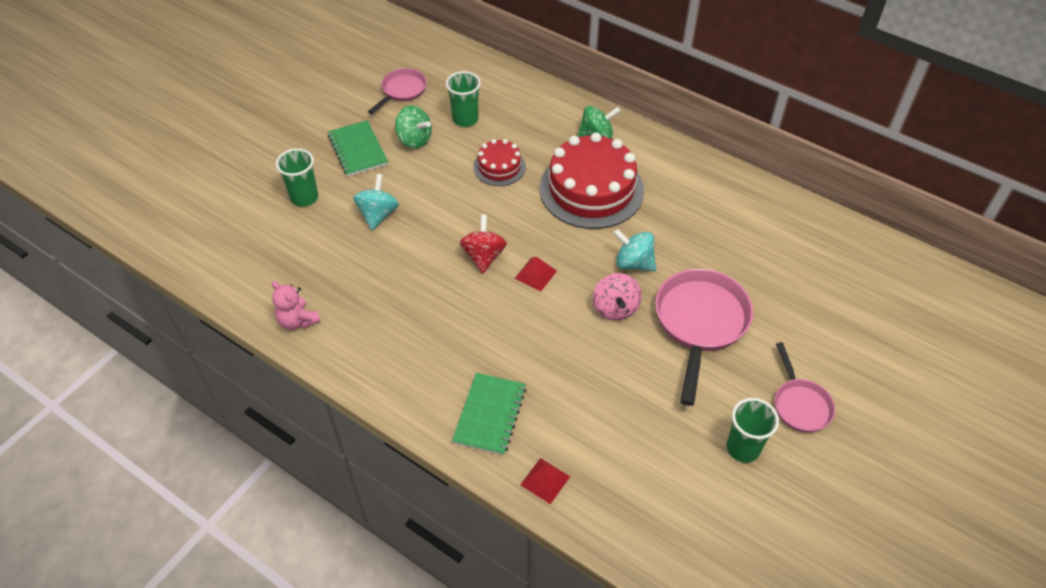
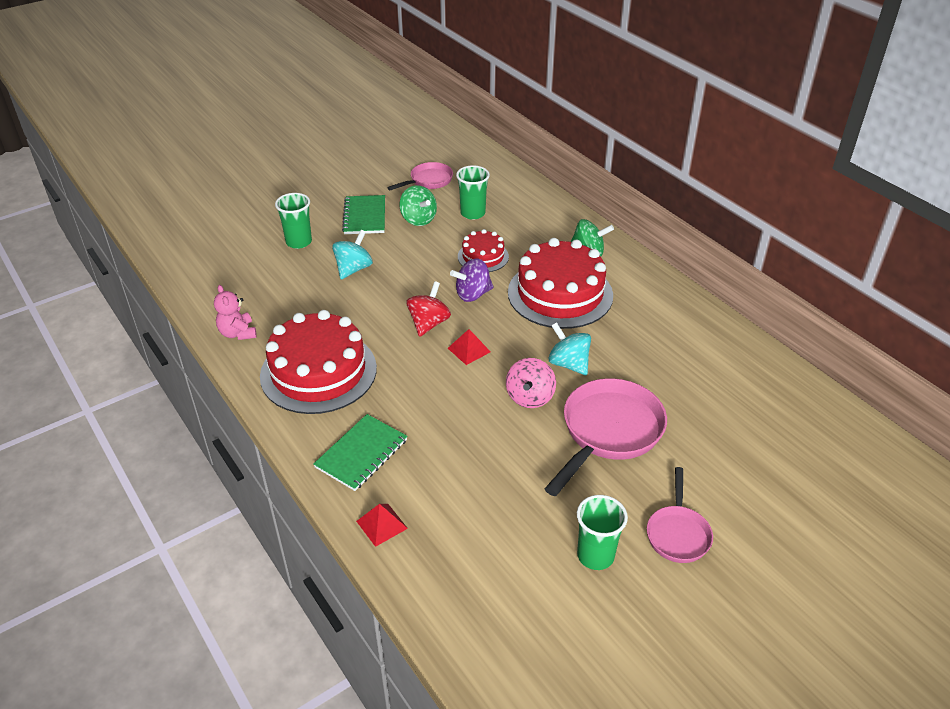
camera: 20 degrees right, 10 degrees down
none -> red cake [260,310,377,414]
none -> purple spinning top [450,258,494,302]

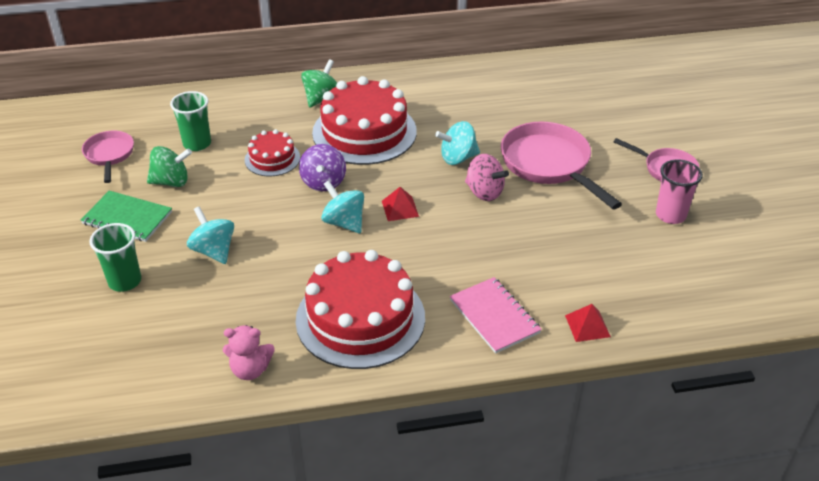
camera: 65 degrees left, 0 degrees up
green notebook [313,414,407,491] -> pink notebook [450,277,542,354]
red spinning top [407,281,451,337] -> turquoise spinning top [321,181,364,233]
green cup [577,495,628,570] -> pink cup [656,159,703,224]

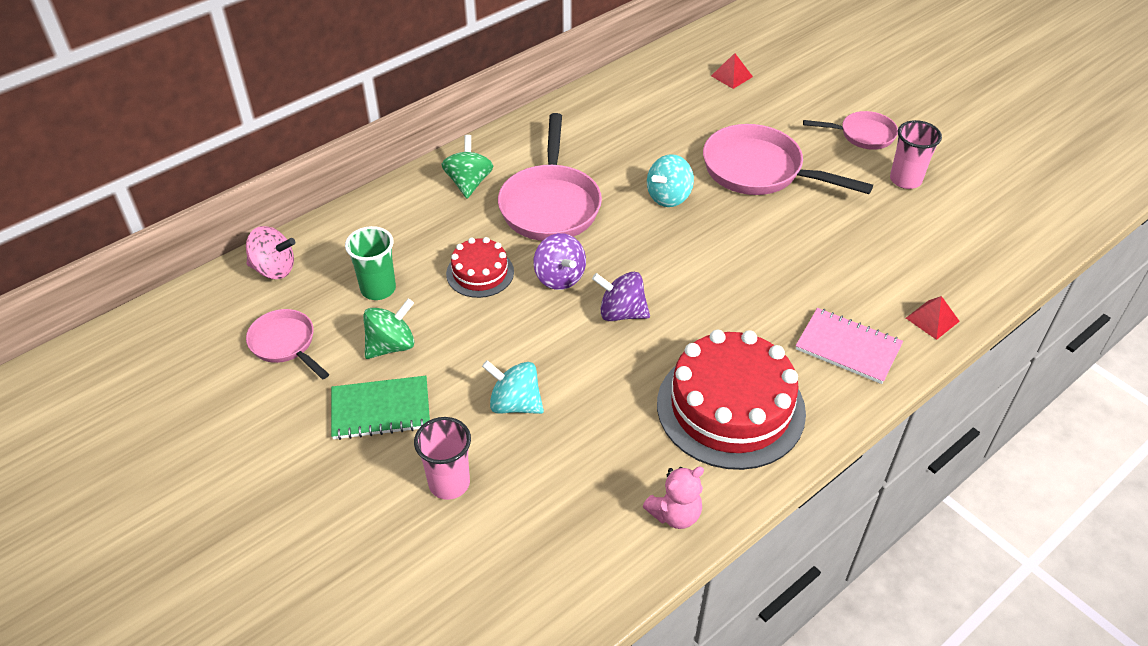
camera: 30 degrees left, 5 degrees up
green cup [90,223,141,292] -> pink cup [414,417,471,500]
red cake [312,76,417,165] -> pink pan [498,113,602,241]
turquoise spinning top [321,181,364,233] -> purple spinning top [592,272,650,321]
red pyramid [382,187,419,221] -> red pyramid moved to [711,53,753,89]
pink spinning top [465,154,509,201] -> pink spinning top moved to [246,226,295,279]

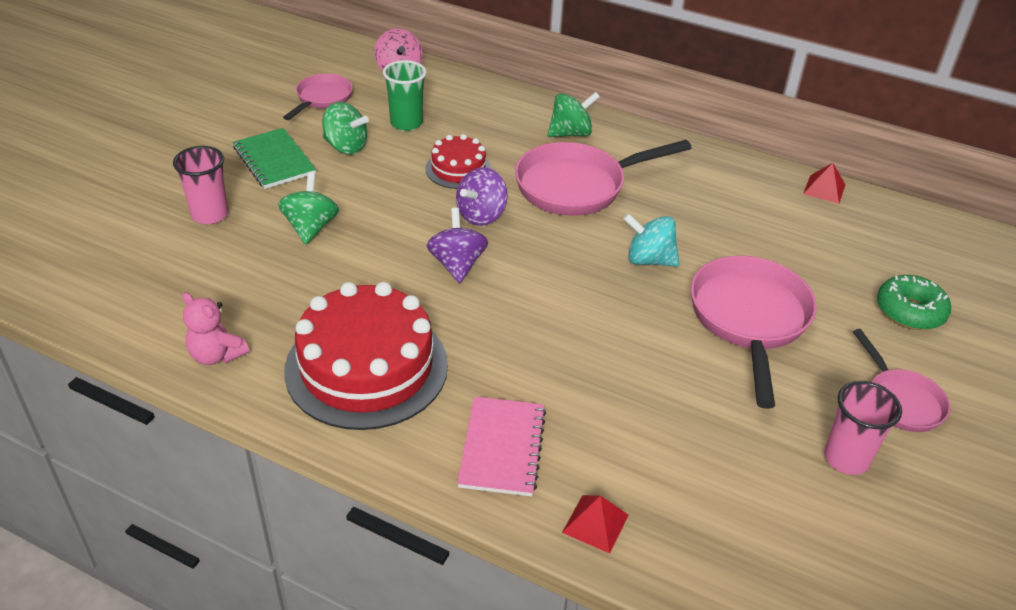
camera: 65 degrees right, 5 degrees down
turquoise spinning top [482,360,544,414] -> green spinning top [278,172,339,245]
red pyramid [711,53,753,89] -> red pyramid moved to [803,163,845,204]
none -> green donut [877,275,951,330]

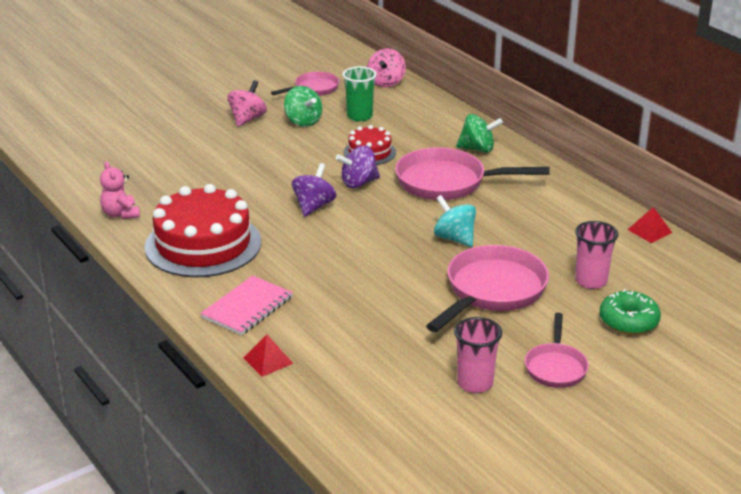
camera: 30 degrees right, 10 degrees down
pink cup [173,146,228,224] -> pink cup moved to [575,221,618,289]
green notebook [233,128,316,189] -> pink spinning top [228,81,267,127]
green spinning top [278,172,339,245] -> none

